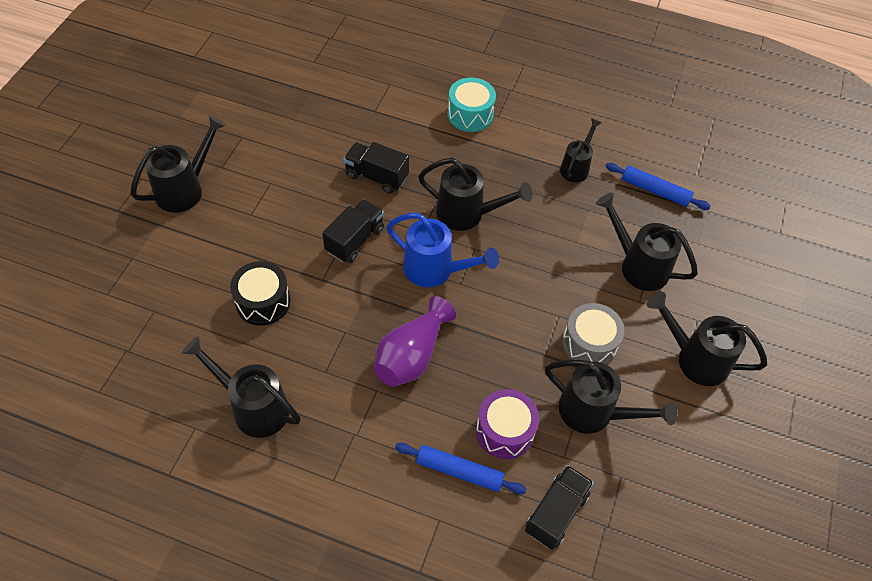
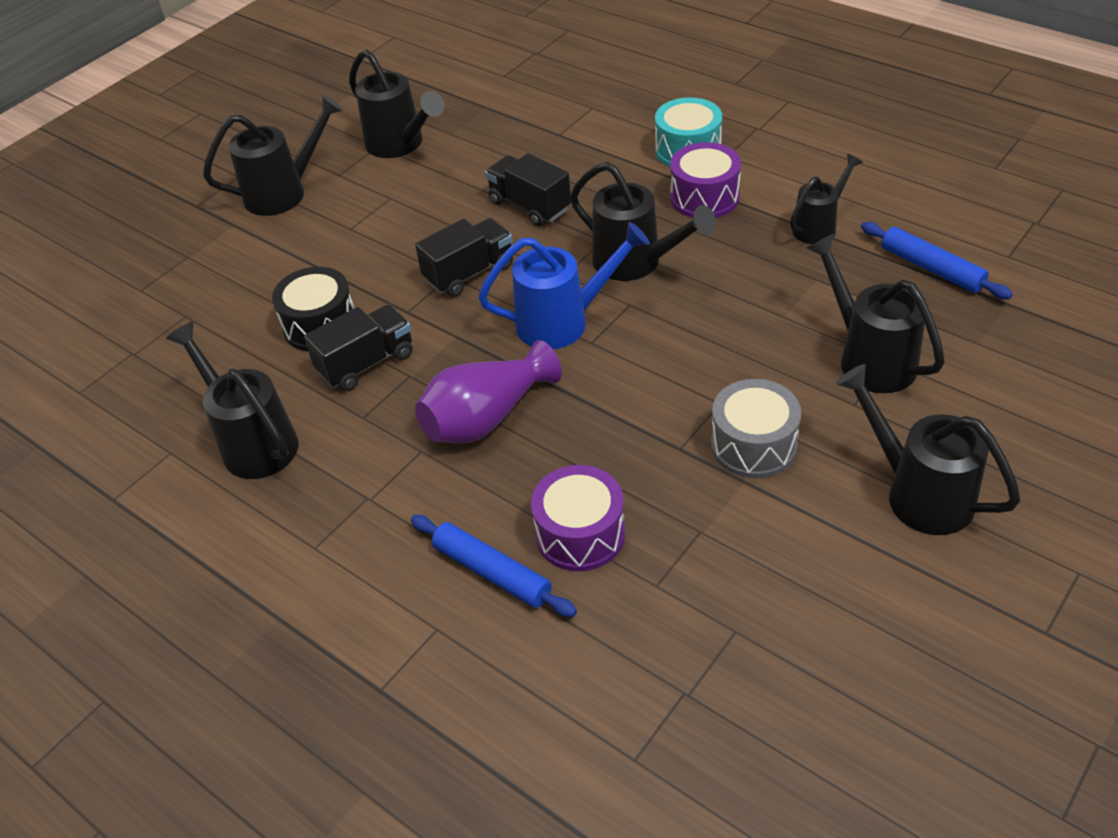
camera: 25 degrees right, 10 degrees down
blue watering can [386,213,499,287] -> blue watering can turned 60 degrees counterclockwise [478,222,650,349]
black truck [525,465,594,550] -> black truck moved to [304,305,413,391]
black watering can [545,359,677,434] -> black watering can moved to [349,49,444,158]
none -> purple drum [670,142,741,218]

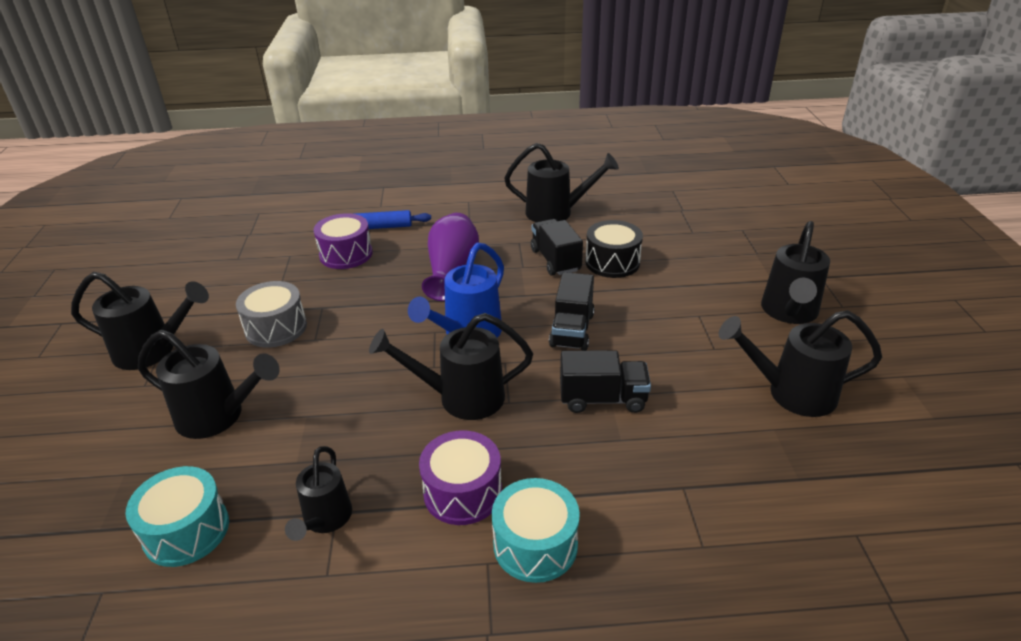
camera: 135 degrees right, 10 degrees down
black truck [304,305,413,391] -> black truck turned 150 degrees clockwise [531,219,583,276]
blue rolling pin [861,222,1013,299] -> turquoise drum [125,466,229,567]

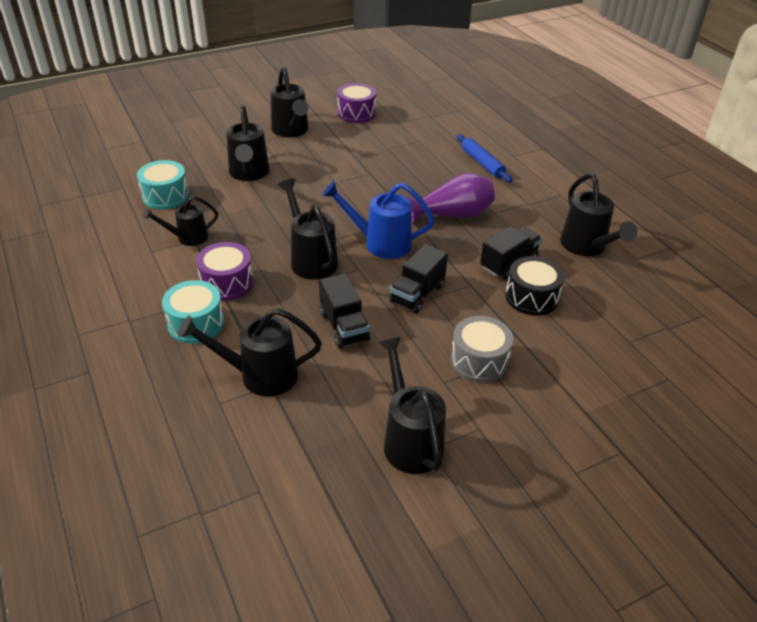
camera: 65 degrees right, 5 degrees up
grey drum [236,281,307,348] -> grey drum moved to [451,316,513,383]
purple drum [314,213,373,269] -> purple drum moved to [337,83,376,123]
black truck [549,272,595,351] -> black truck turned 45 degrees counterclockwise [389,244,448,313]
black watering can [761,221,830,324] -> black watering can moved to [178,308,322,397]

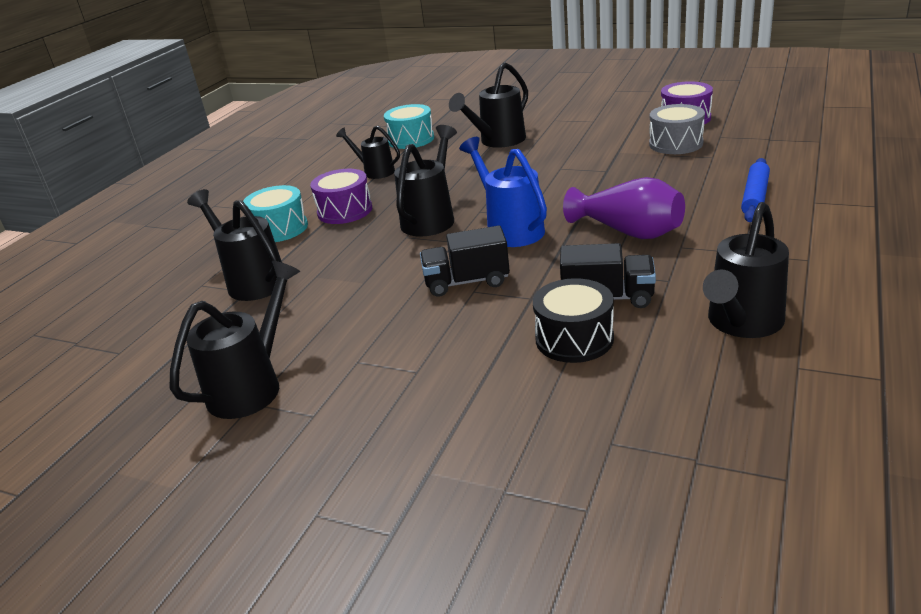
camera: 55 degrees right, 10 degrees down
black watering can [271,66,308,137] -> none
black truck [319,274,370,349] -> none
grey drum [451,316,513,383] -> grey drum moved to [649,104,705,154]

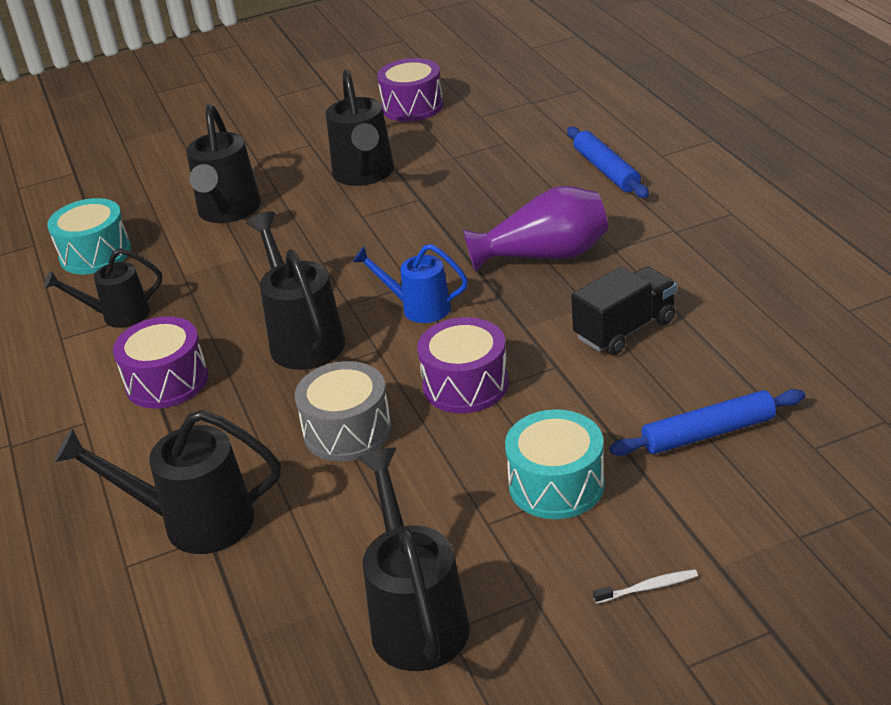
camera: 45 degrees left, 5 degrees up
turquoise drum [243,185,308,242] -> turquoise drum moved to [505,409,605,519]
black truck [420,226,510,297] -> purple drum [417,317,509,413]
blue watering can [459,137,547,247] -> blue watering can [353,244,468,323], size x0.65
black drum [533,278,614,363] -> none
grey drum [649,104,705,154] -> grey drum moved to [295,361,392,461]
black watering can [703,202,789,338] -> black watering can moved to [326,70,394,186]
none -> white toothbrush [593,569,698,604]
none -> blue rolling pin [610,389,805,456]

